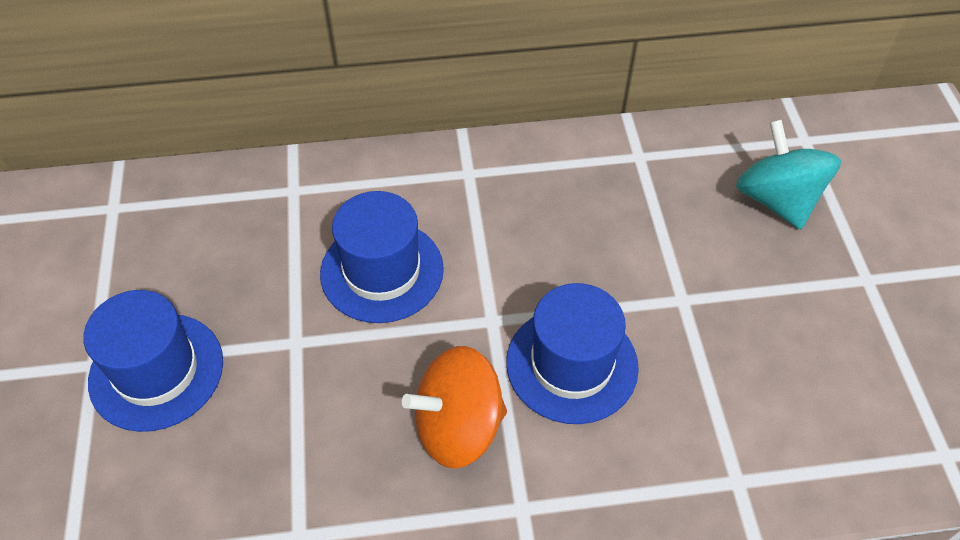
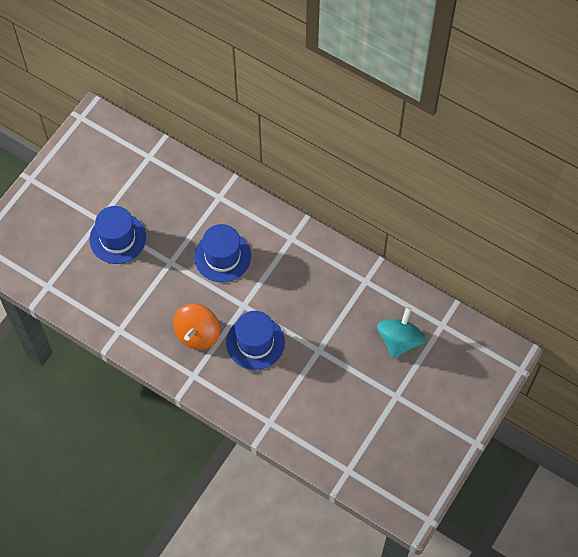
camera: 40 degrees right, 10 degrees up
orange spinning top [402,346,507,469] -> orange spinning top turned 90 degrees counterclockwise [173,304,220,350]

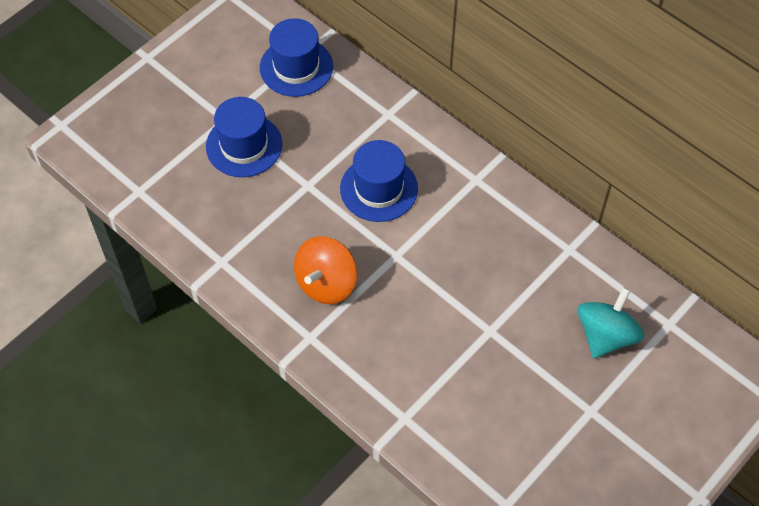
camera: 10 degrees right, 5 degrees down
blue hat [226,311,285,370] -> blue hat moved to [260,18,333,97]

